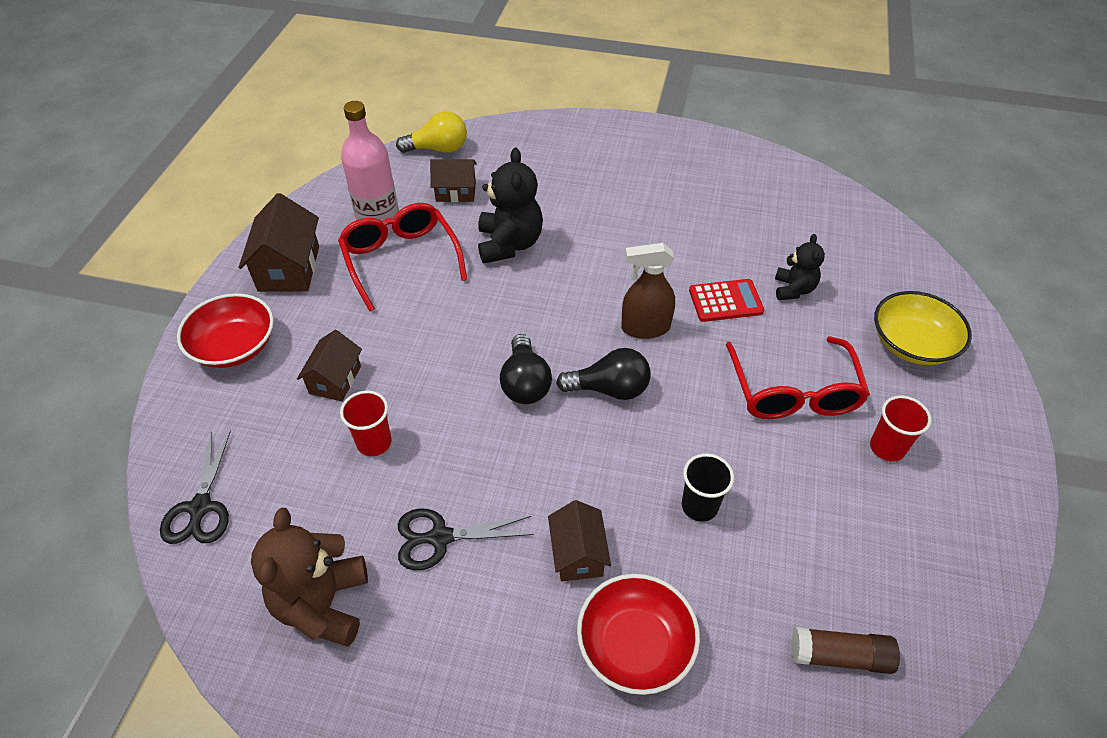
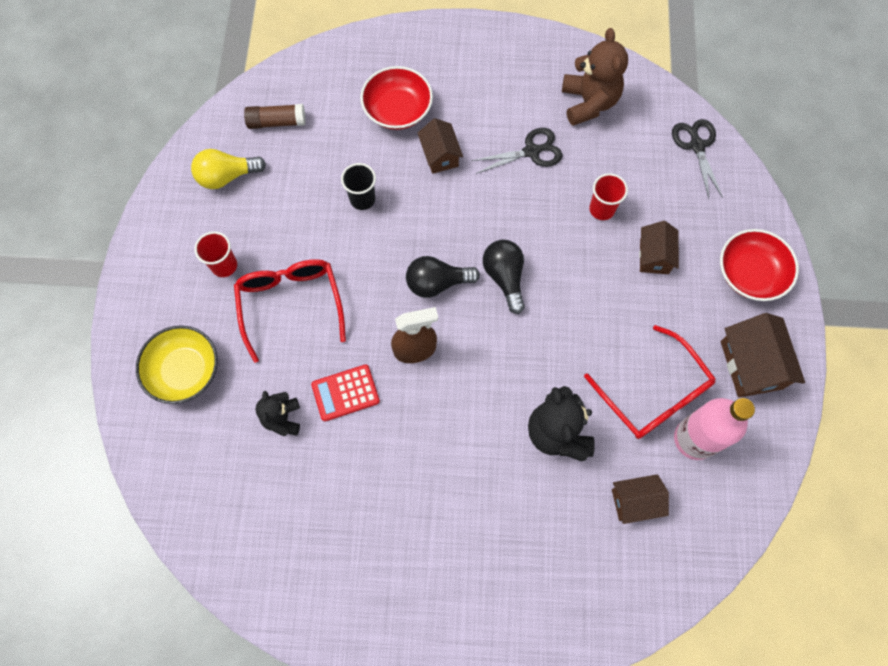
camera: 170 degrees right, 20 degrees up
yellow light bulb [396,111,467,153] -> yellow light bulb moved to [191,149,266,189]

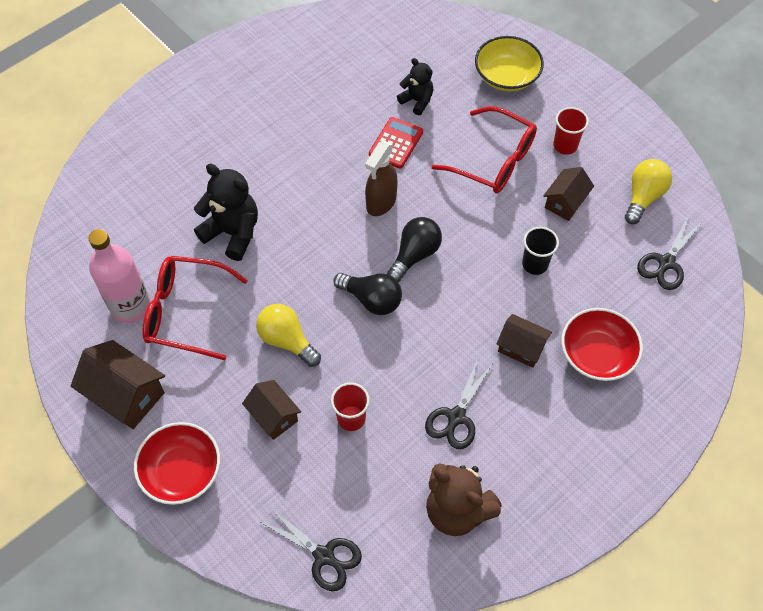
camera: 135 degrees right, 10 degrees down
brown glue stick [244,104,306,129] -> black scissors [637,216,703,290]
brown house [612,474,669,524] -> brown house moved to [543,167,594,221]
none -> yellow light bulb [256,304,321,367]

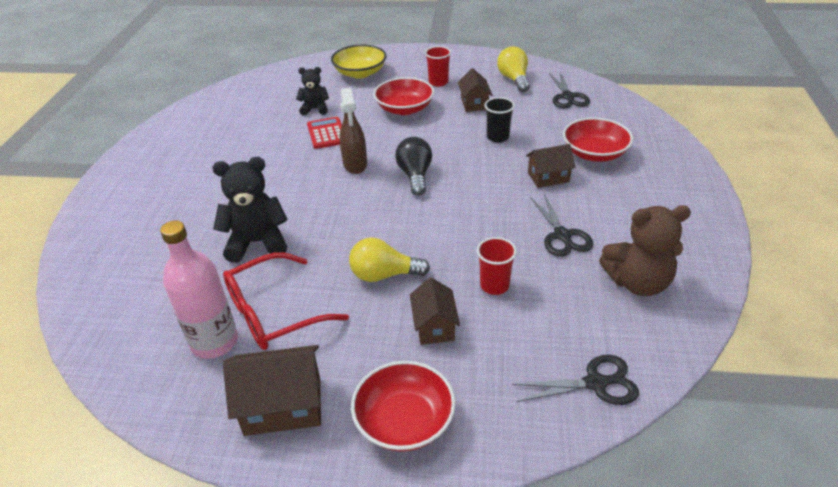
camera: 40 degrees left, 20 degrees down
brown house [242,380,301,440] -> brown house turned 75 degrees clockwise [410,277,460,345]
black light bulb [333,273,402,315] -> none
red glasses [431,106,537,194] -> red bowl [373,77,434,115]

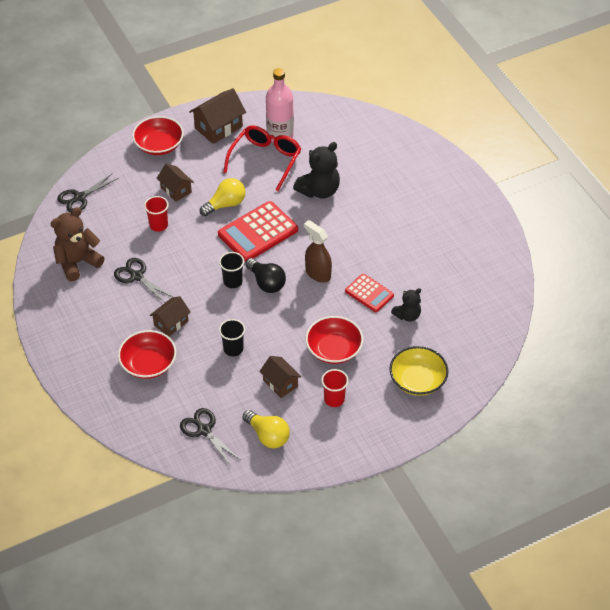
camera: 145 degrees right, 10 degrees up
none -> red calculator [218,201,298,262]
none -> black cup [219,252,244,288]

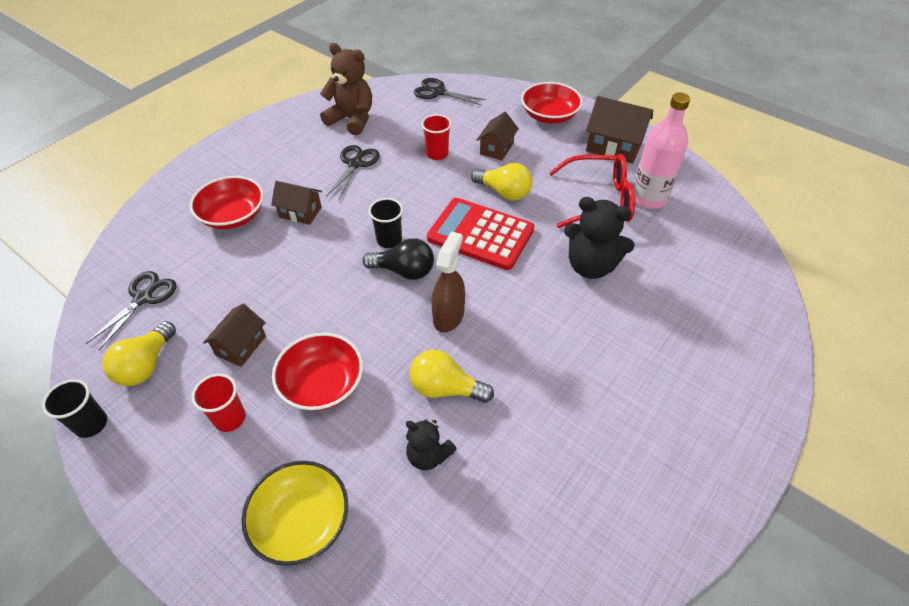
camera: 65 degrees right, 0 degrees up
black cup [219,319,245,356] -> black cup moved to [42,379,107,438]
black light bulb [245,258,286,293] -> black light bulb turned 105 degrees counterclockwise [362,238,434,280]
red calculator [345,274,394,312] -> yellow light bulb [410,350,494,403]

